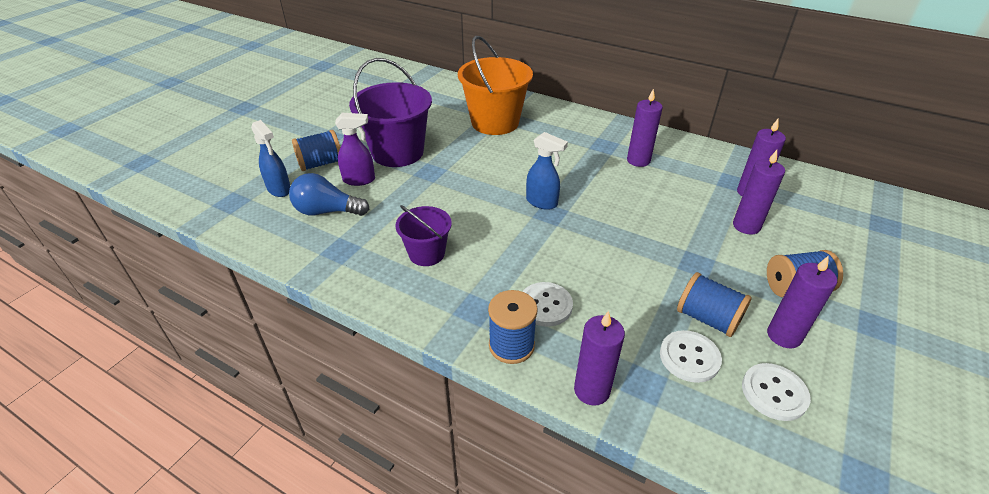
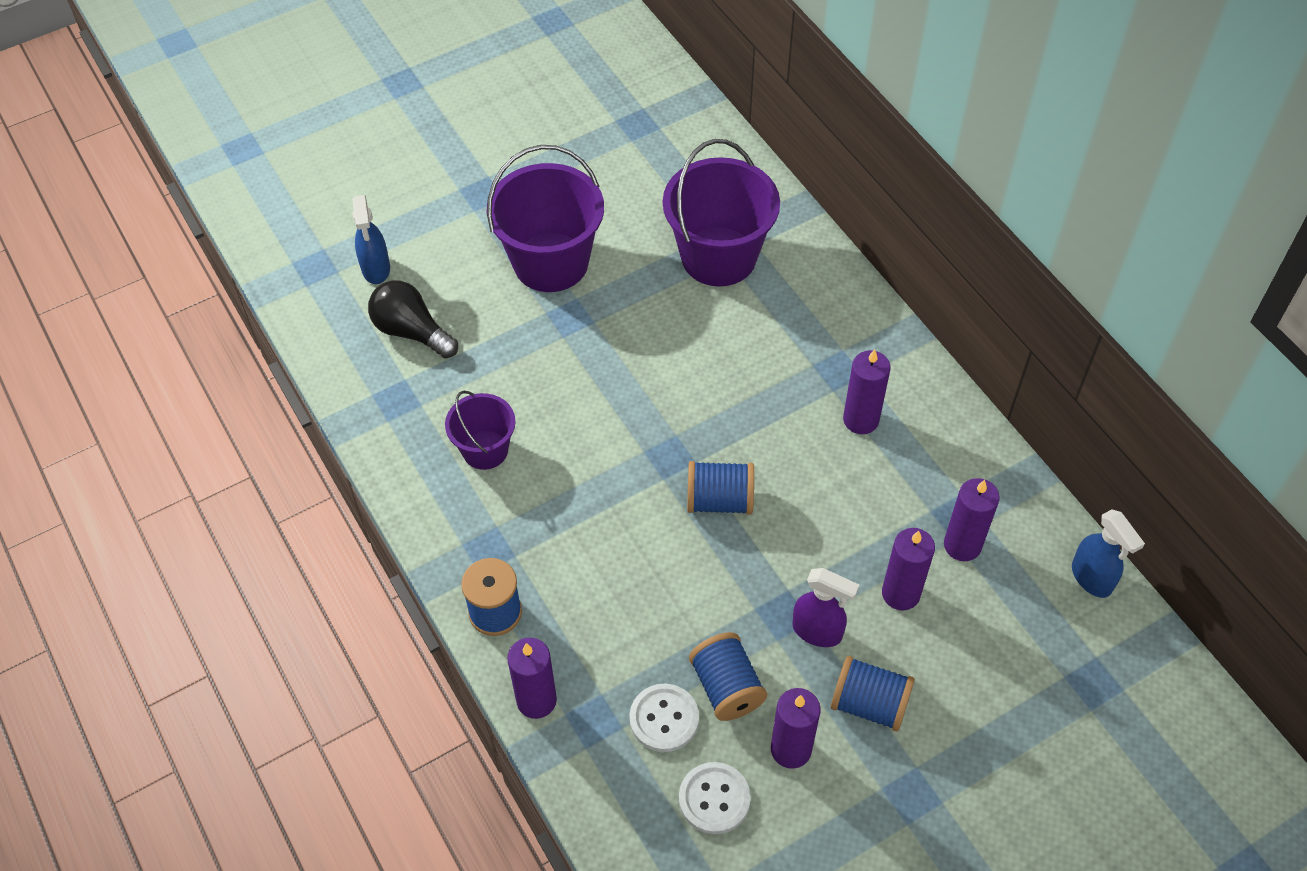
camera: 30 degrees right, 15 degrees up
blue light bulb [289,173,369,216] -> black light bulb [368,280,458,358]
blue spool [292,130,340,171] -> blue spool moved to [687,461,754,515]
purple spray bottle [335,113,375,186] -> purple spray bottle moved to [792,568,860,647]
orange bucket [458,36,533,135] -> purple bucket [663,139,780,287]
white button [522,282,573,327] -> none
blue spray bottle [526,132,568,210] -> blue spray bottle moved to [1072,509,1145,598]

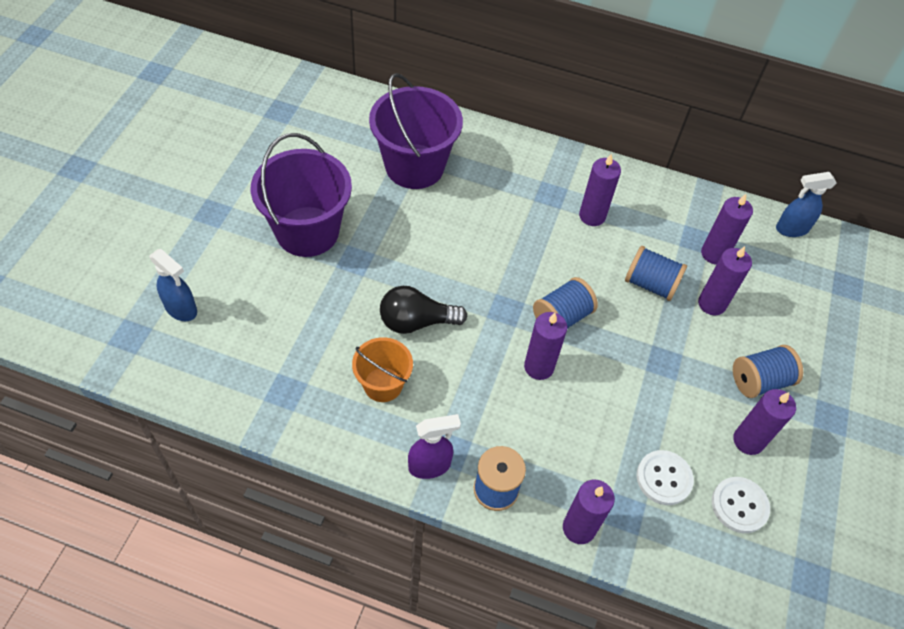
camera: 45 degrees left, 0 degrees up
black light bulb [368,280,458,358] -> black light bulb moved to [380,286,468,334]
purple bucket [445,391,516,470] -> orange bucket [352,337,413,402]
blue spool [689,632,767,721] -> blue spool moved to [625,246,687,301]
purple spray bottle [792,568,860,647] -> purple spray bottle moved to [408,414,461,479]
blue spray bottle [1072,509,1145,598] -> blue spray bottle turned 150 degrees clockwise [776,172,837,237]
none -> purple candle [524,312,567,380]

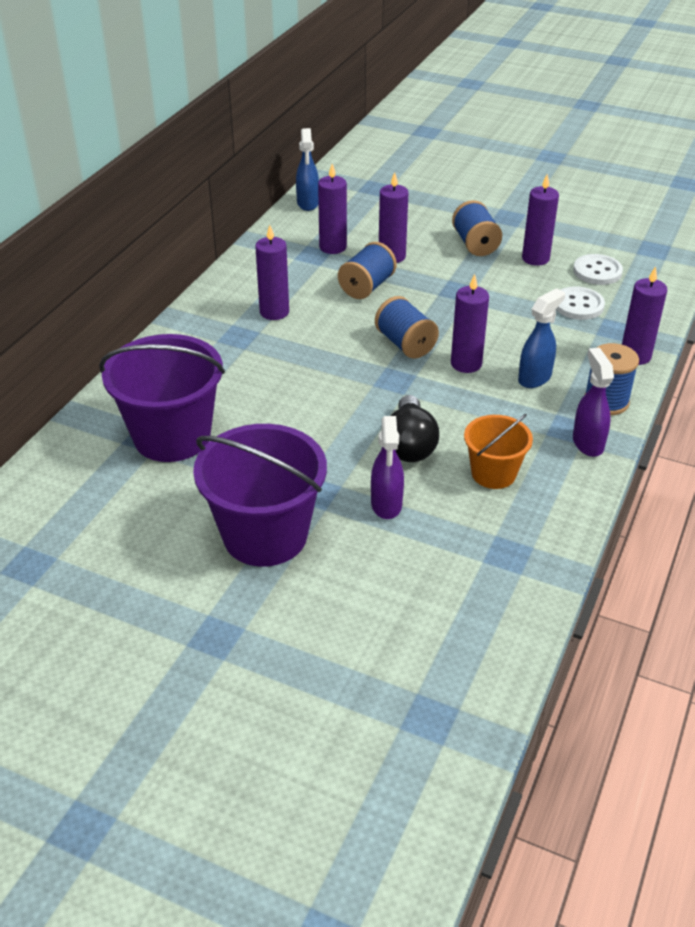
camera: 80 degrees left, 15 degrees down
blue spray bottle [150,249,197,321] -> blue spray bottle moved to [518,288,565,388]
none -> purple spray bottle [371,416,404,519]

